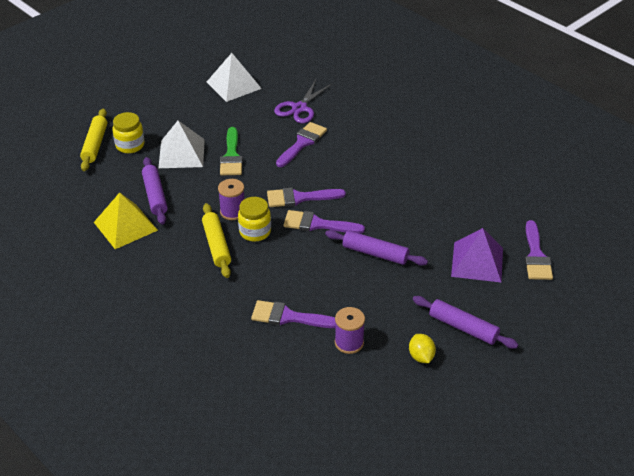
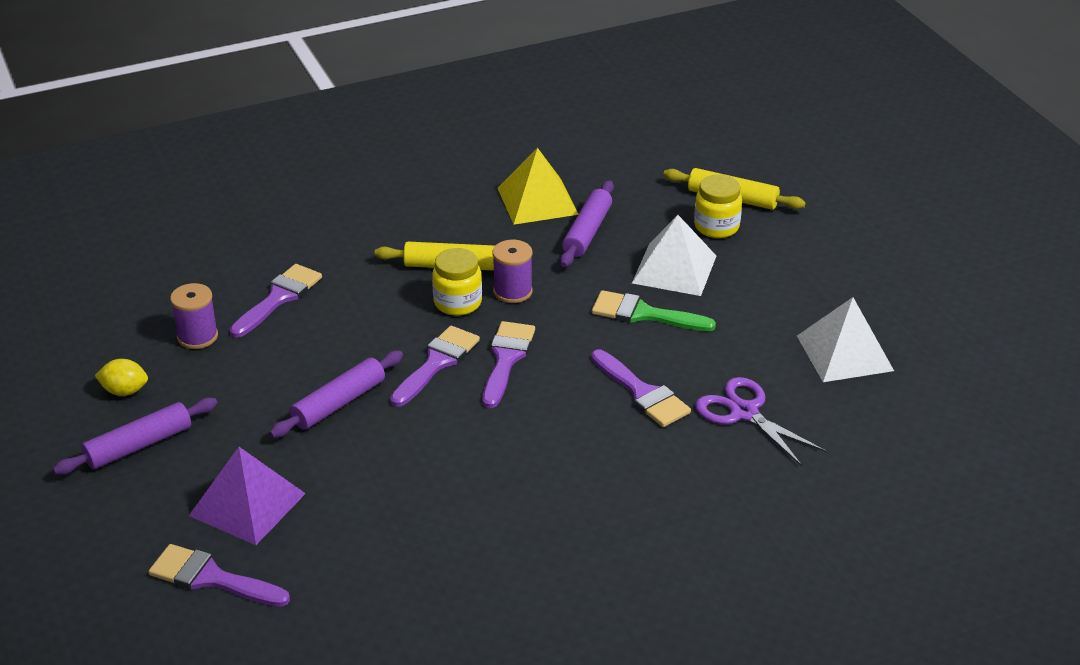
camera: 110 degrees right, 5 degrees down
purple rolling pin [142,157,168,225] -> purple rolling pin turned 75 degrees counterclockwise [560,181,614,267]

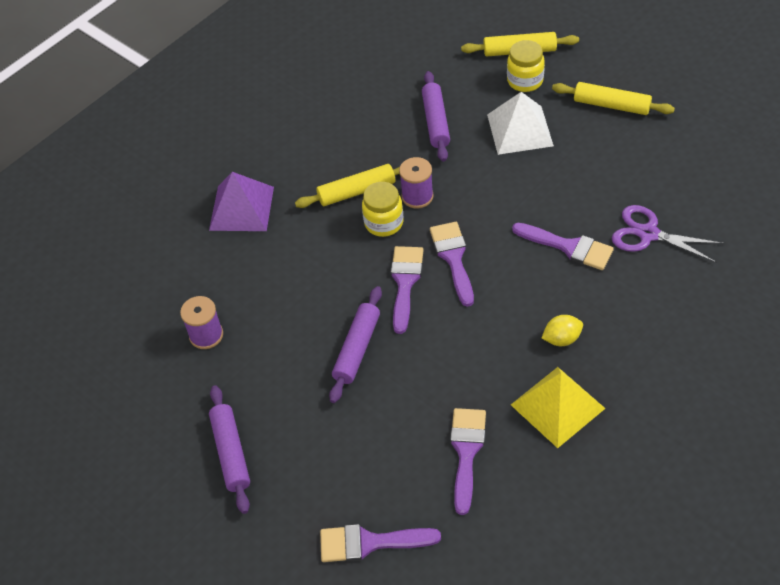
camera: 20 degrees left, 15 degrees up
purple rolling pin [53,398,217,475] -> purple rolling pin turned 45 degrees counterclockwise [209,385,250,514]
yellow lemon [95,359,148,396] -> yellow lemon moved to [542,315,583,346]
purple pyramid [189,447,306,545] -> purple pyramid moved to [209,172,274,231]
purple brush [230,264,322,338] -> purple brush moved to [450,408,486,515]
yellow pyramid [498,148,578,225] -> yellow pyramid moved to [511,367,606,448]
green brush [592,290,716,331] -> none
white pyramid [797,297,894,382] -> none
none -> yellow rolling pin [552,82,675,115]

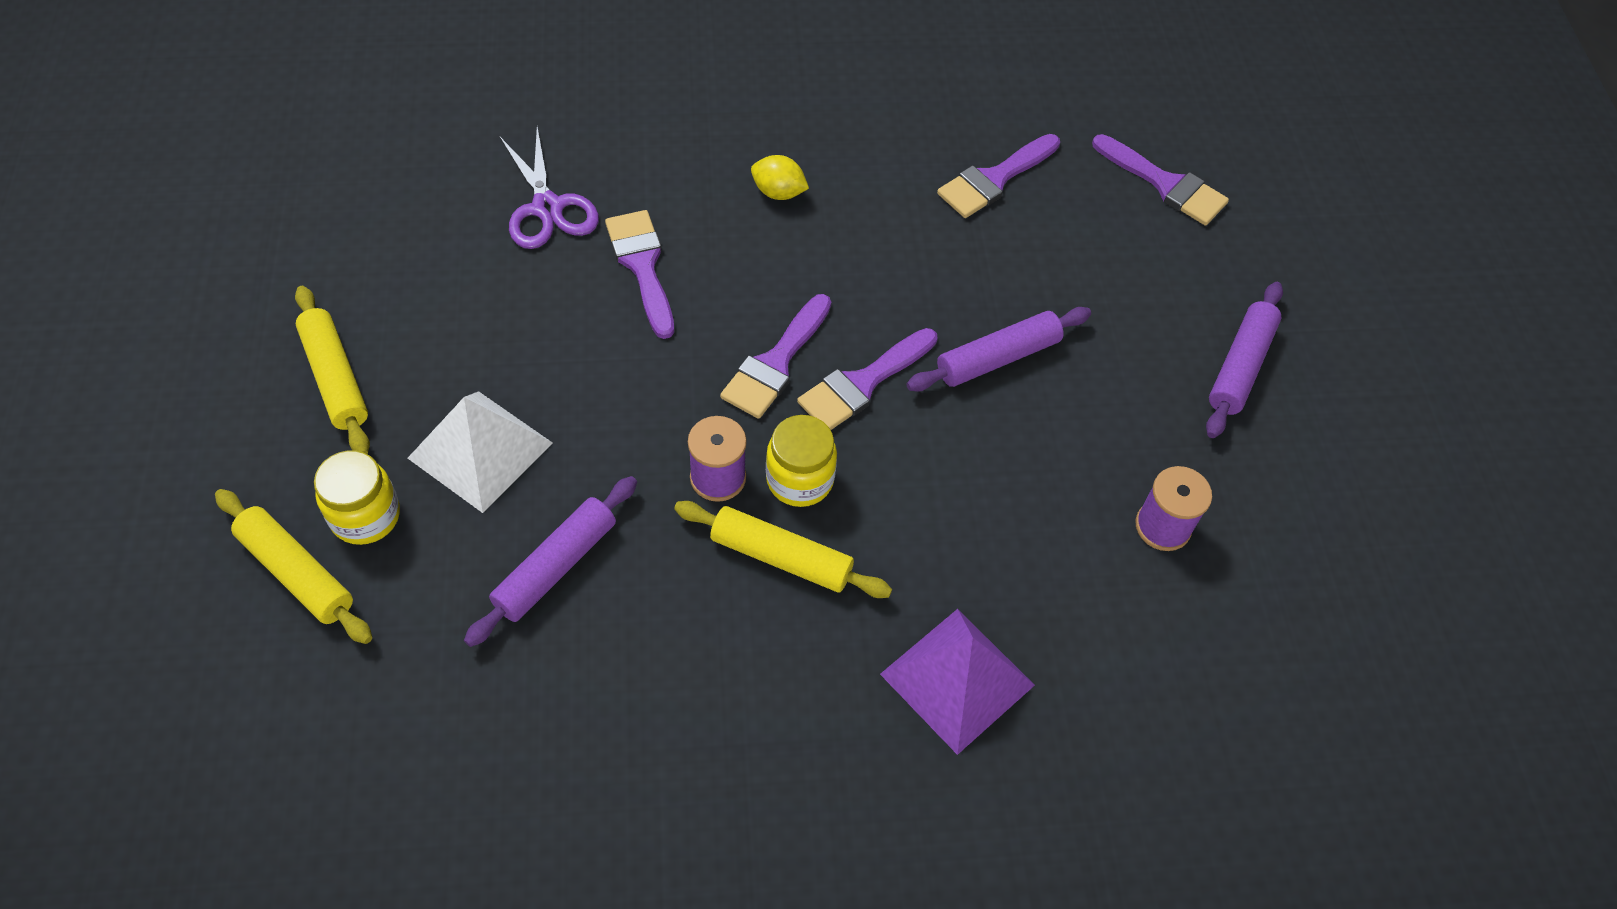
camera: 145 degrees left, 5 degrees up
yellow pyramid [511,367,606,448] -> none

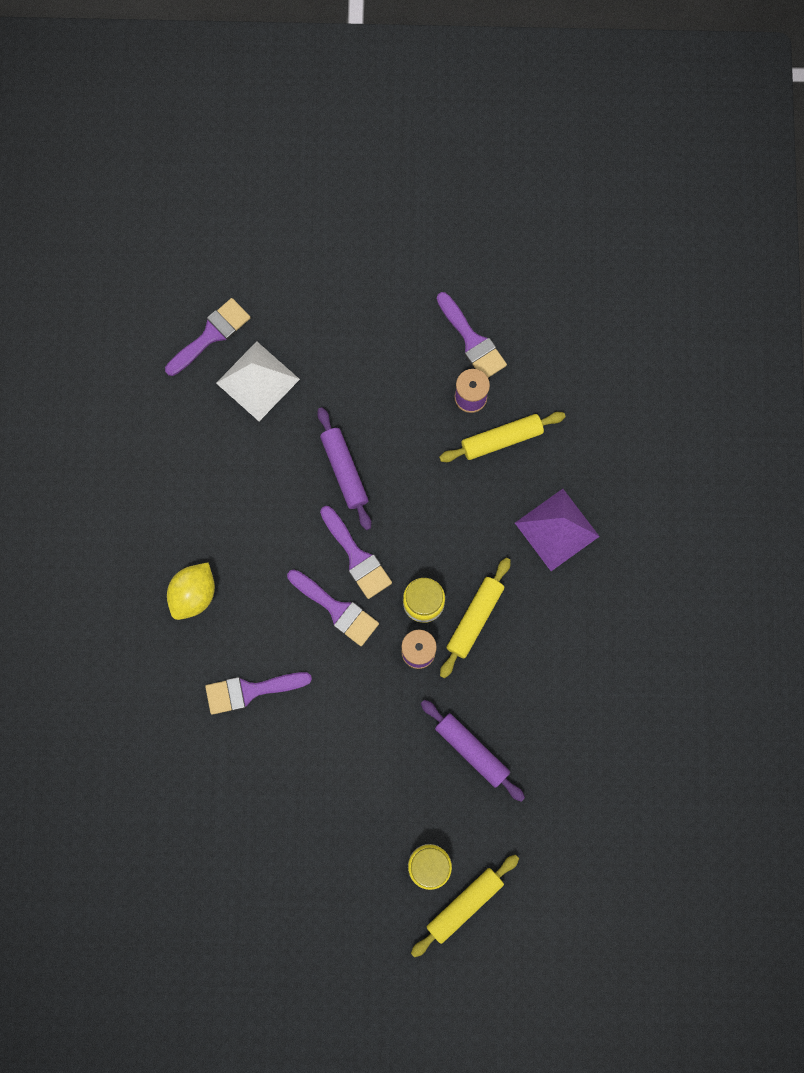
camera: 80 degrees left, 20 degrees up
yellow rolling pin [295,286,370,454] -> yellow rolling pin moved to [439,412,566,462]
white pyramid [408,391,553,513] -> white pyramid moved to [216,341,300,421]
purple scissors [499,127,599,249] -> none
yellow lemon [751,155,809,200] -> yellow lemon [167,562,215,620], size x1.50
purple brush [937,134,1060,218] -> purple brush moved to [437,292,507,378]
purple rolling pin [1206,282,1283,438] -> none

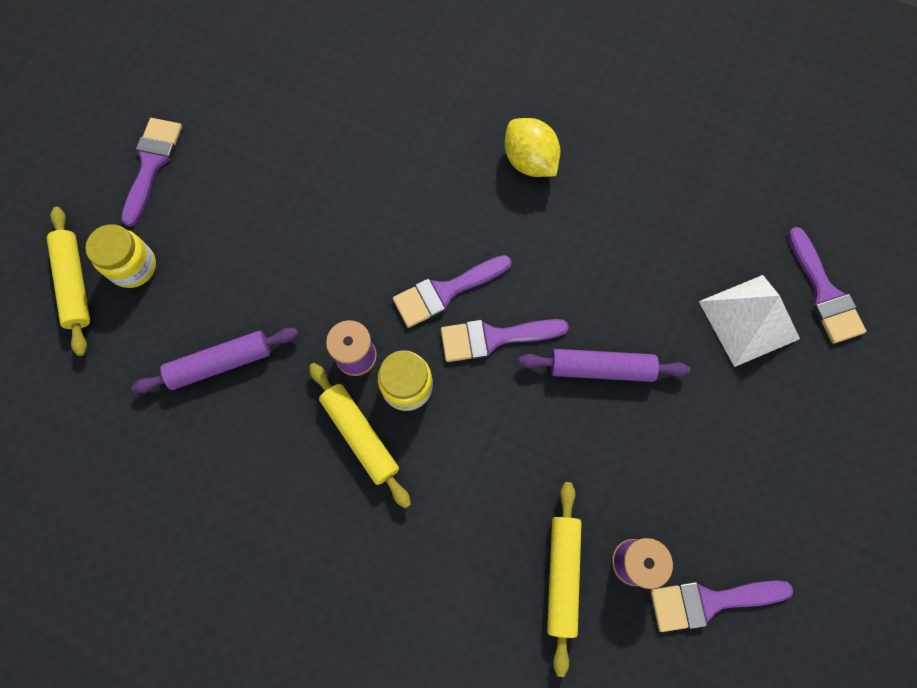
camera: 115 degrees right, 5 degrees down
purple brush [205,672,312,715] -> purple brush moved to [121,118,182,227]
purple pyramid [515,489,600,571] -> none

